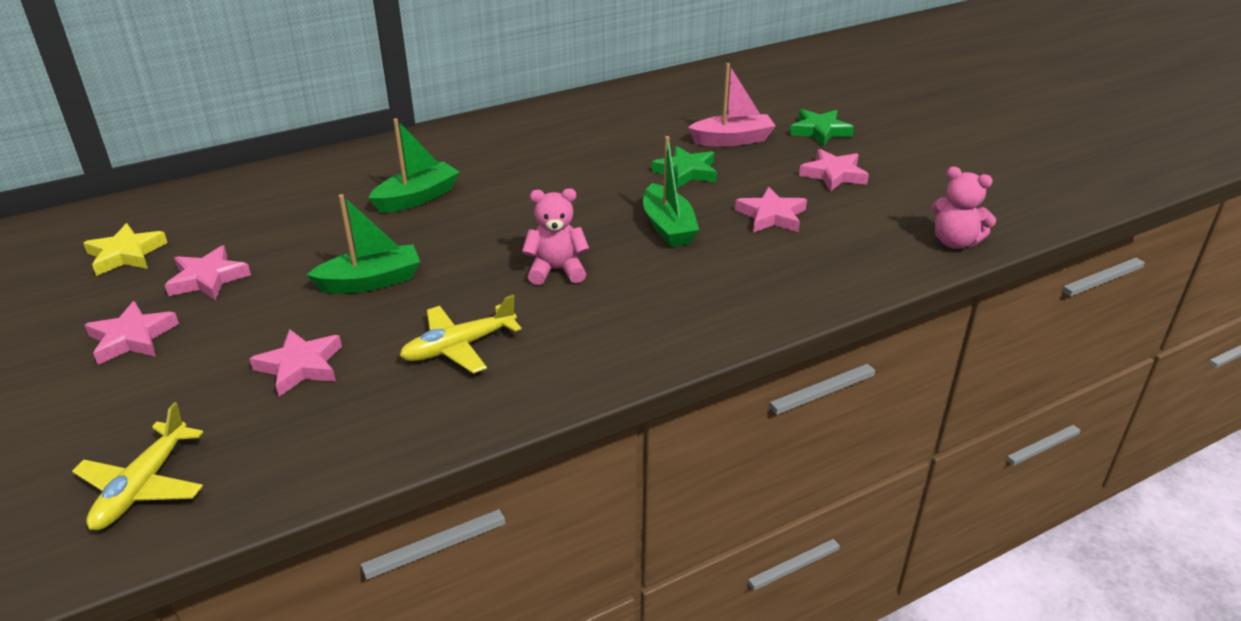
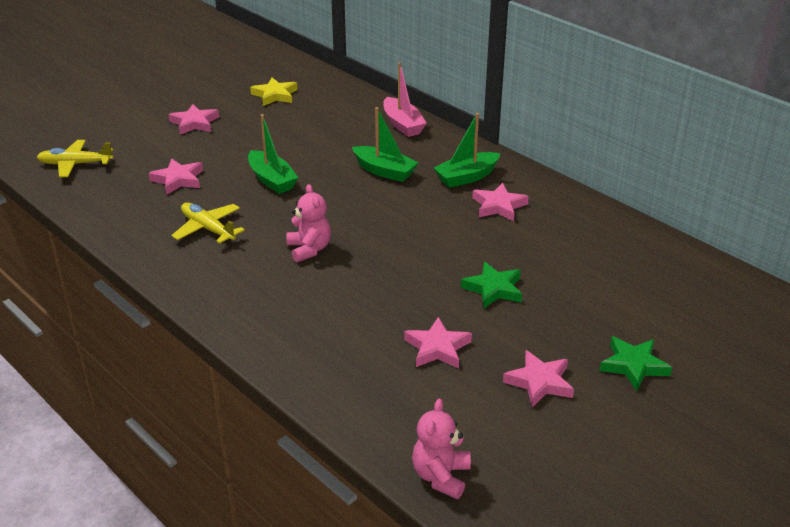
camera: 75 degrees right, 0 degrees up
pink star [165,245,251,300] -> pink star moved to [472,183,529,221]
green boat [643,136,699,247] -> green boat moved to [434,113,500,188]
pink boat [688,63,776,147] -> pink boat moved to [383,63,427,137]

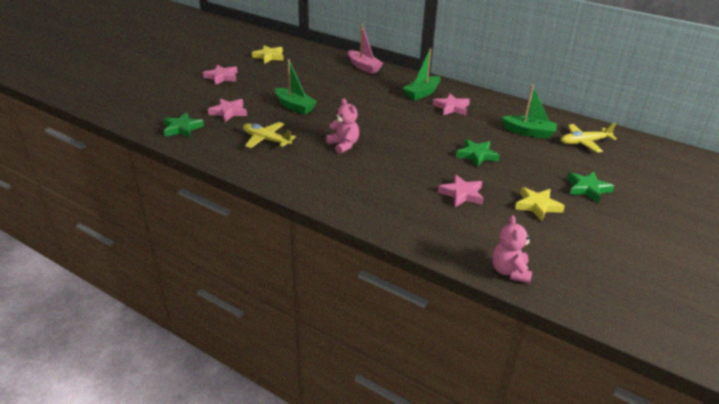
camera: 15 degrees left, 0 degrees up
yellow plane [37,140,114,177] -> yellow plane moved to [561,123,617,153]
green boat [352,107,419,182] -> green boat moved to [502,85,557,139]
pink star [503,350,574,407] -> yellow star [515,187,565,221]
none -> green star [163,112,204,138]

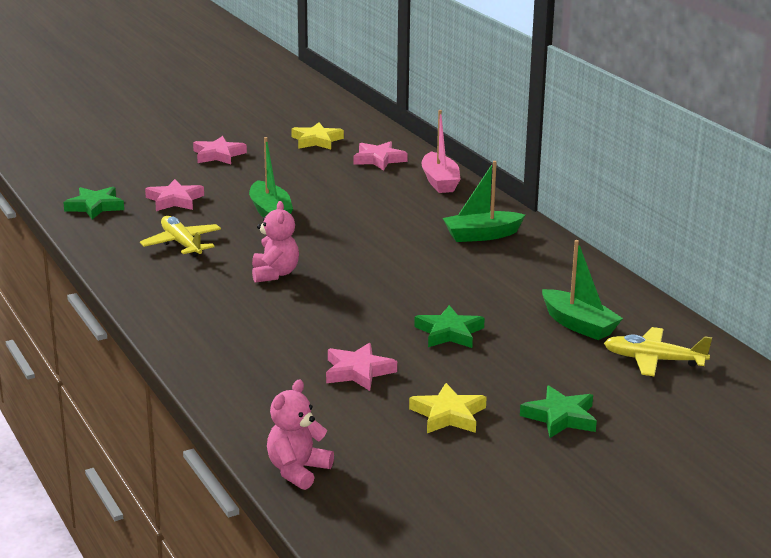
camera: 30 degrees right, 10 degrees down
pink star [433,93,470,115] -> pink star moved to [353,141,408,171]

